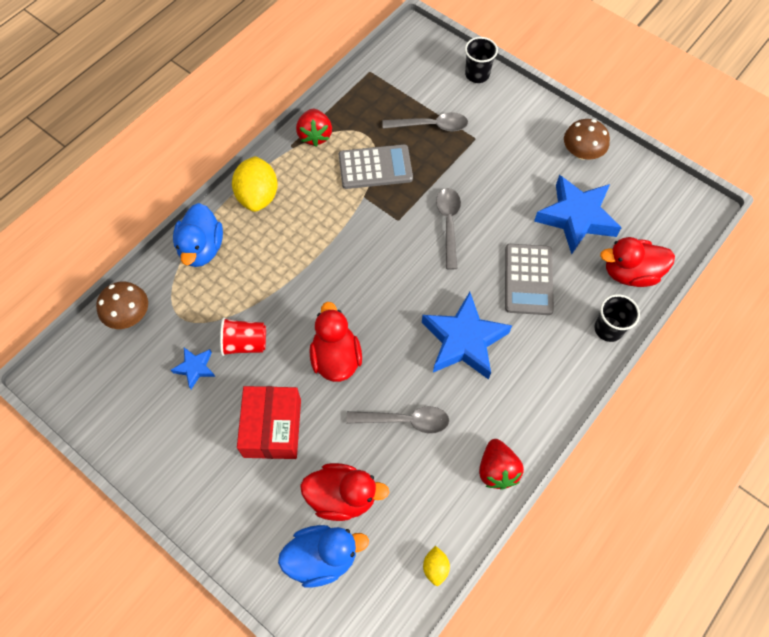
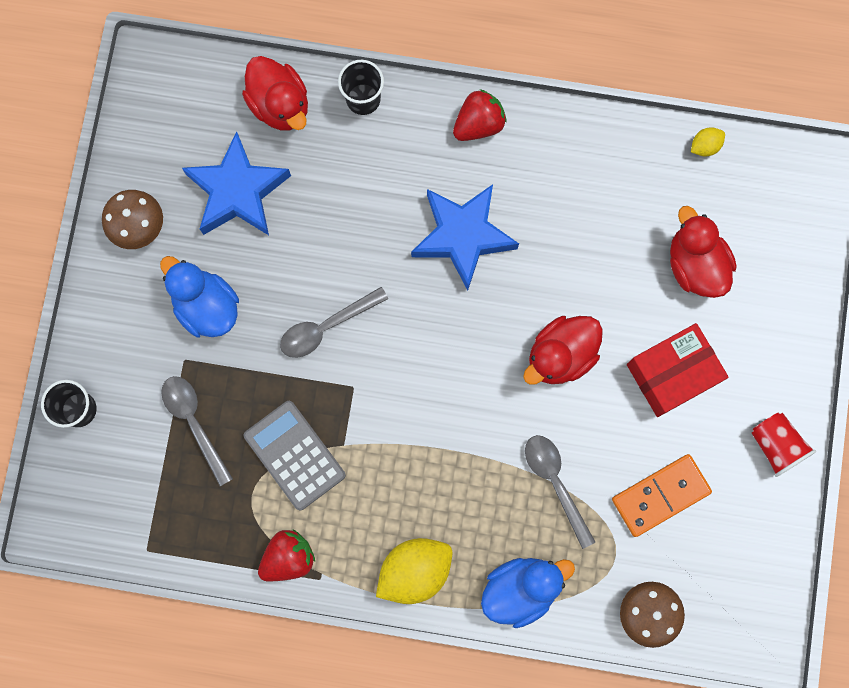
camera: 120 degrees left, 15 degrees up
blue star [171,348,215,389] -> orange domino [612,454,712,537]
red cup [220,317,266,356] -> red cup moved to [752,412,816,477]
blue duck [278,525,369,588] -> blue duck moved to [160,256,239,337]
grey spoon [346,406,449,434] -> grey spoon moved to [525,435,595,549]
red strawberry [479,439,524,490] -> red strawberry moved to [453,89,506,141]
grey calculator [505,244,554,315] -> none

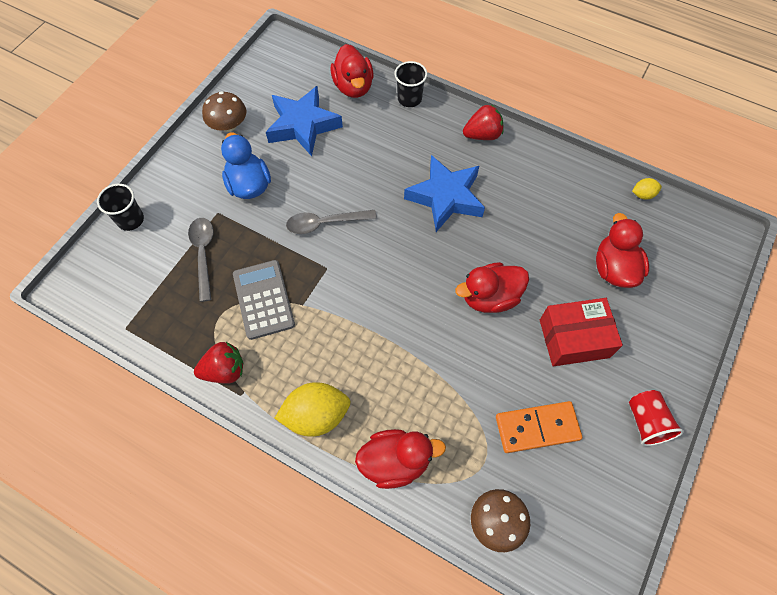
camera: 20 degrees right, 15 degrees down
blue duck [481,558,575,628] -> red duck [355,429,446,489]
grey spoon [525,435,595,549] -> none

